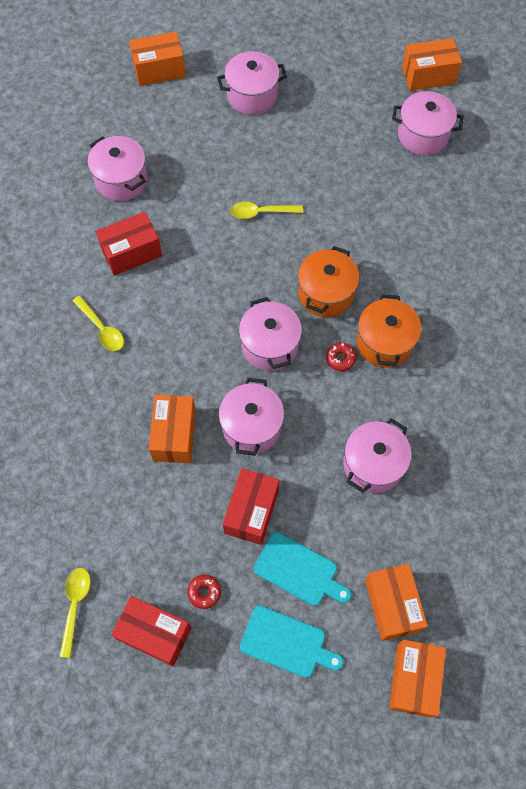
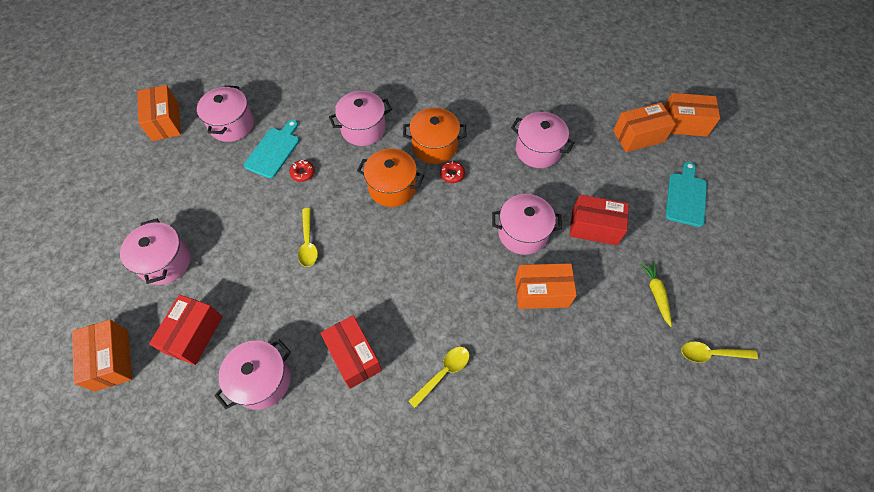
camera: 95 degrees left, 5 degrees down
red box [112,596,191,666] -> red box moved to [149,295,222,365]
red donut [187,574,221,609] -> red donut moved to [289,160,315,182]
pink pot [239,297,302,371] -> pink pot moved to [329,91,392,146]
turquoise cutting board [254,532,352,606] -> turquoise cutting board moved to [244,120,299,178]
none -> yellow carrot [640,261,672,327]

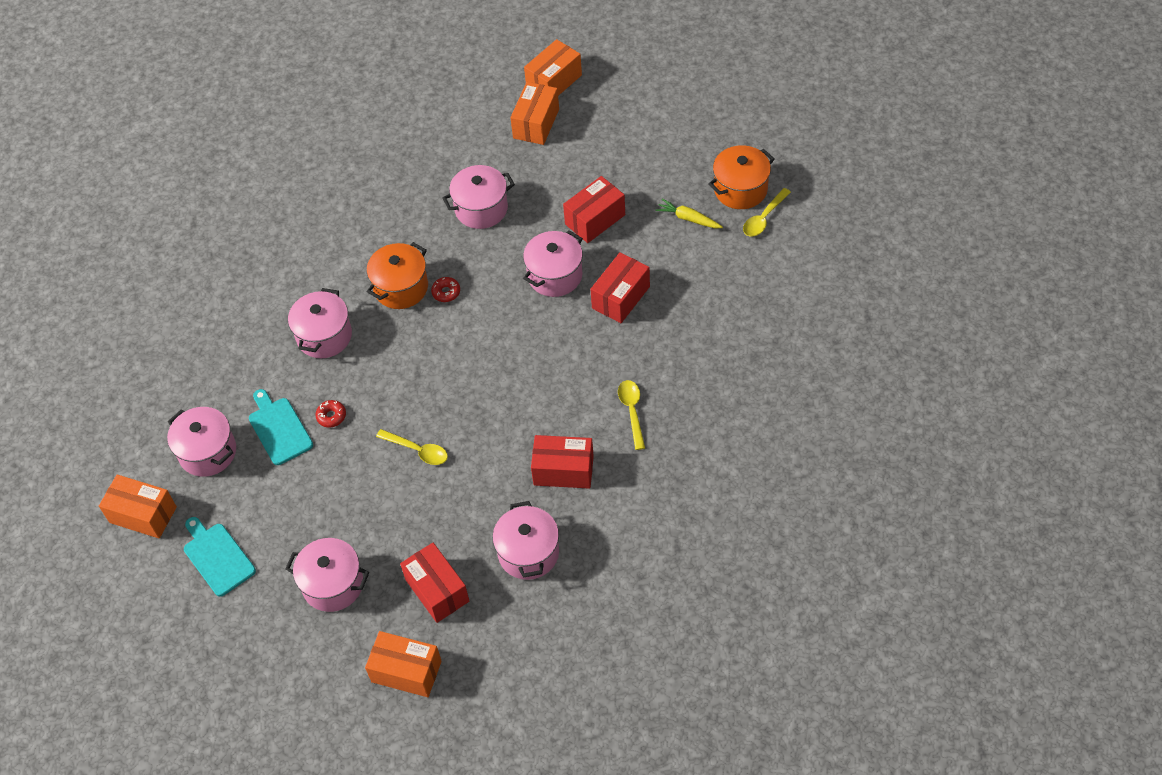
camera: 50 degrees left, 5 degrees down
orange pot [357,149,424,207] -> orange pot moved to [708,145,775,209]
orange box [515,263,577,309] -> red box [590,252,650,323]
turquoise cutting board [666,162,707,227] -> turquoise cutting board moved to [184,517,256,597]

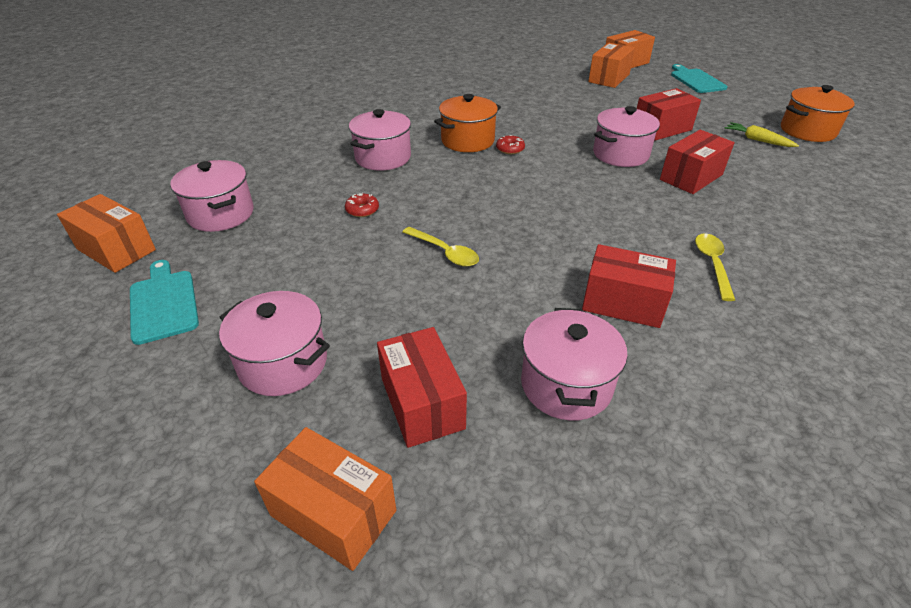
camera: 10 degrees right, 15 degrees down
turquoise cutting board [249,389,313,465] -> turquoise cutting board moved to [671,64,727,93]
pink pot [442,165,515,229] -> none
yellow spoon [743,188,791,236] -> none

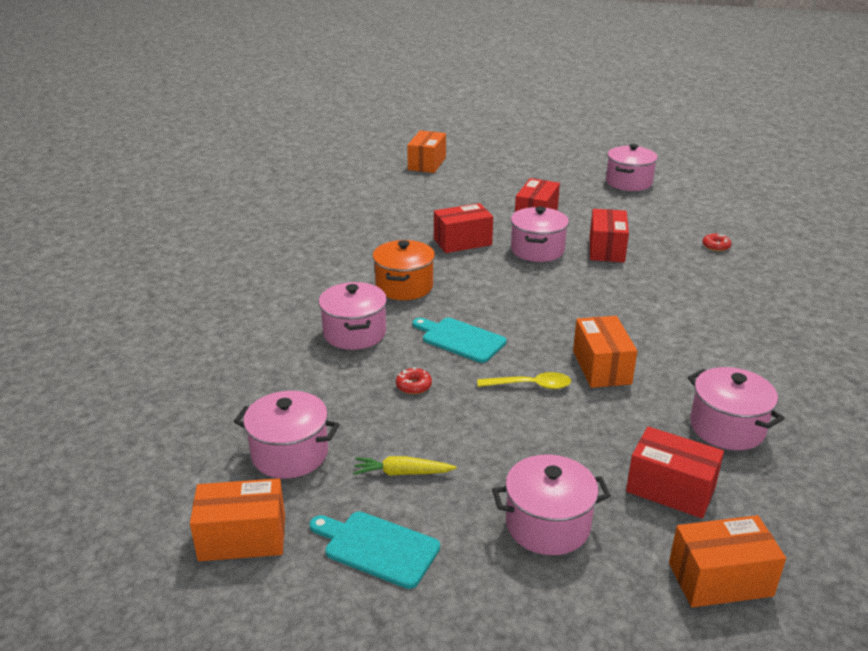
camera: 40 degrees left, 10 degrees down
red donut [496,135,525,154] -> red donut moved to [702,234,732,251]
red box [582,244,676,328] -> red box moved to [434,203,493,253]
orange box [588,43,635,88] -> orange box moved to [573,316,637,388]
turquoise cutting board [671,64,727,93] -> turquoise cutting board moved to [413,318,507,363]
yellow spoon [695,233,735,301] -> none
yellow carrot [724,122,799,147] -> yellow carrot moved to [353,456,457,476]
orange pot [781,85,855,142] -> pink pot [606,144,658,191]

